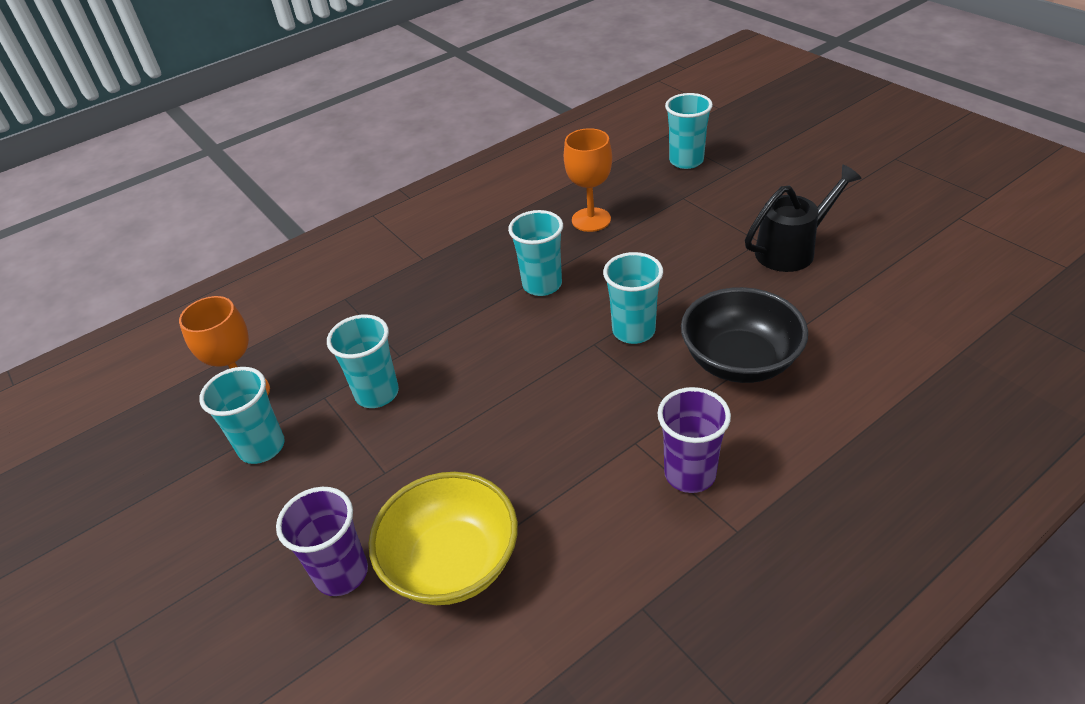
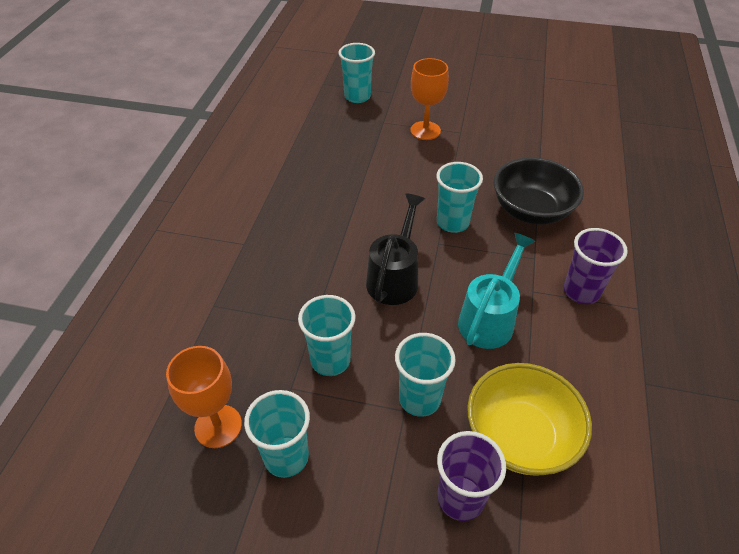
camera: 45 degrees left, 5 degrees up
turquoise cup [508,210,563,296] -> turquoise cup moved to [395,333,456,417]
orange goblet [564,128,612,232] -> orange goblet moved to [410,58,449,140]
black watering can [745,165,862,272] -> black watering can moved to [366,193,425,305]
none -> turquoise watering can [458,233,535,349]

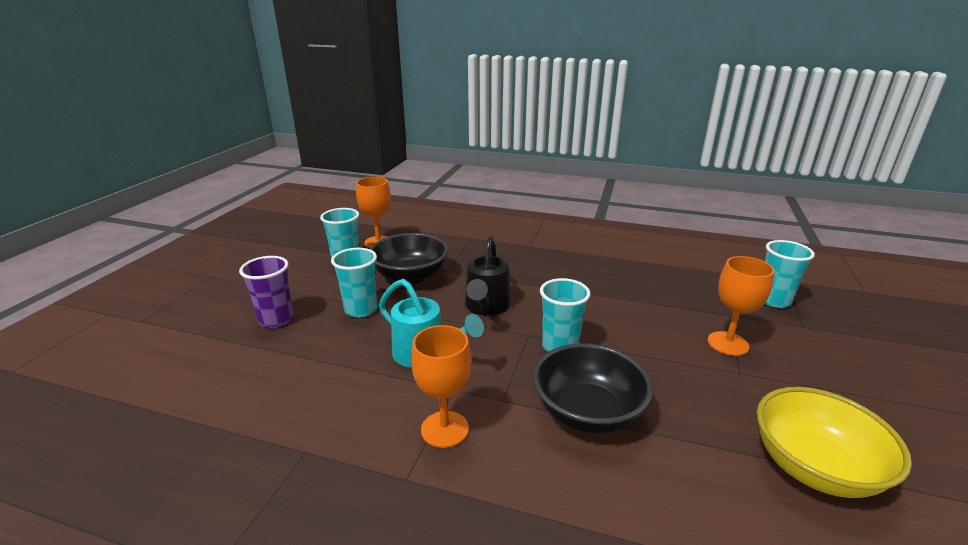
camera: 95 degrees right, 20 degrees down
turquoise cup [298,295,356,376] -> black bowl [370,233,448,284]
black watering can [366,193,425,305] -> black watering can turned 75 degrees clockwise [465,236,511,316]
yellow bowl [467,363,592,476] -> yellow bowl moved to [757,387,912,498]
purple cup [564,228,628,304] -> orange goblet [411,325,472,448]

